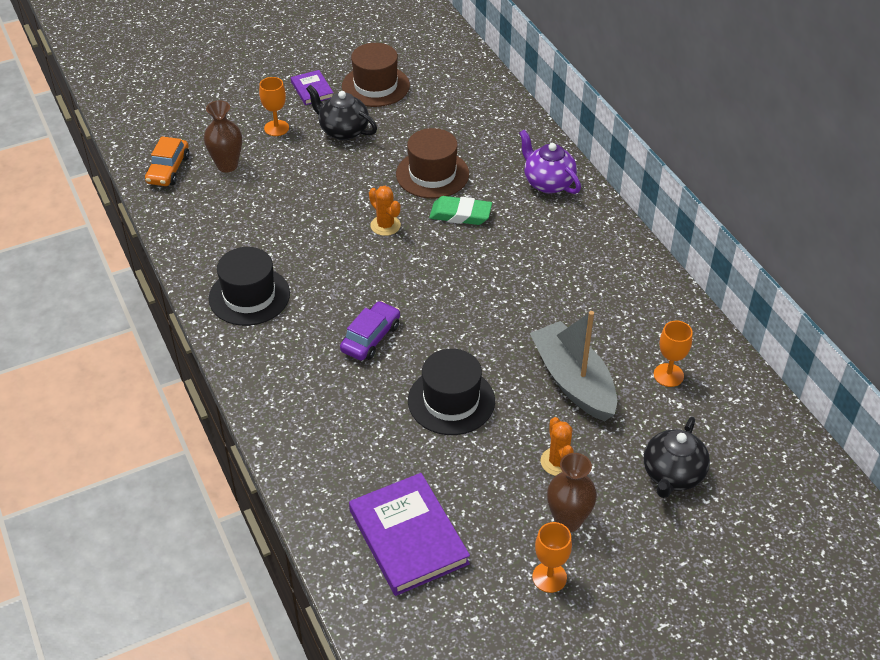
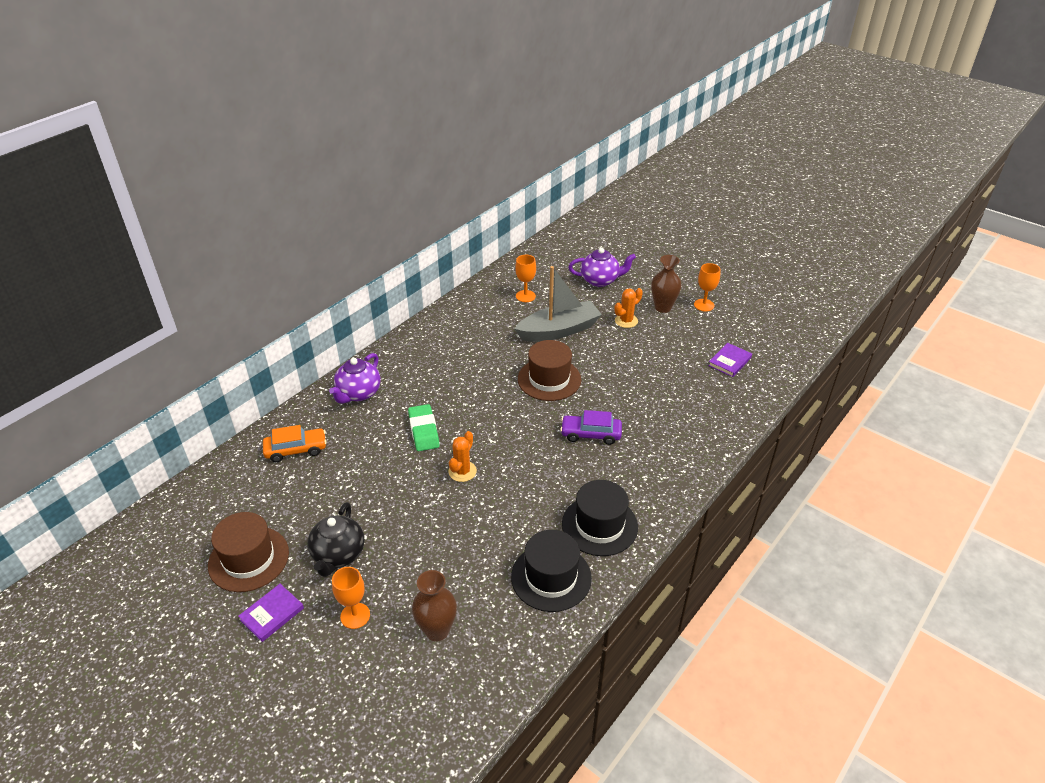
camera: 115 degrees left, 5 degrees down
orange car [145,136,189,186] -> orange car moved to [263,425,327,462]
purple book [349,473,470,596] -> purple book [708,343,752,377], size x0.53
brown hat [396,128,469,199] -> brown hat moved to [518,340,581,401]
black hat [408,349,495,435] -> black hat moved to [511,530,592,612]
grey boat [530,311,617,421] -> grey boat turned 150 degrees counterclockwise [515,266,602,341]
black teapot [644,417,710,498] -> purple teapot [568,247,636,287]

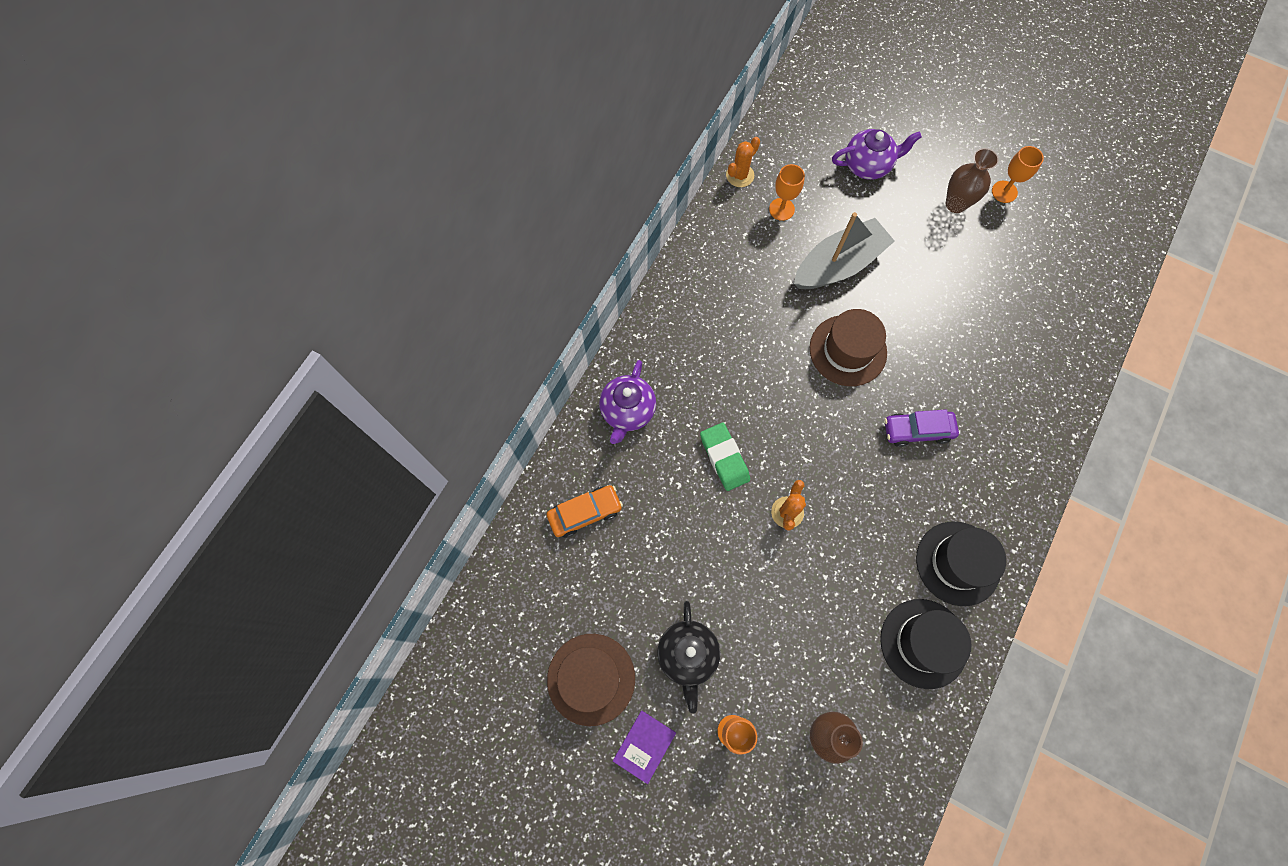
camera: 10 degrees left, 30 degrees up
orange cactus [614,288,643,328] -> orange cactus moved to [726,137,760,187]
purple book [708,343,752,377] -> none

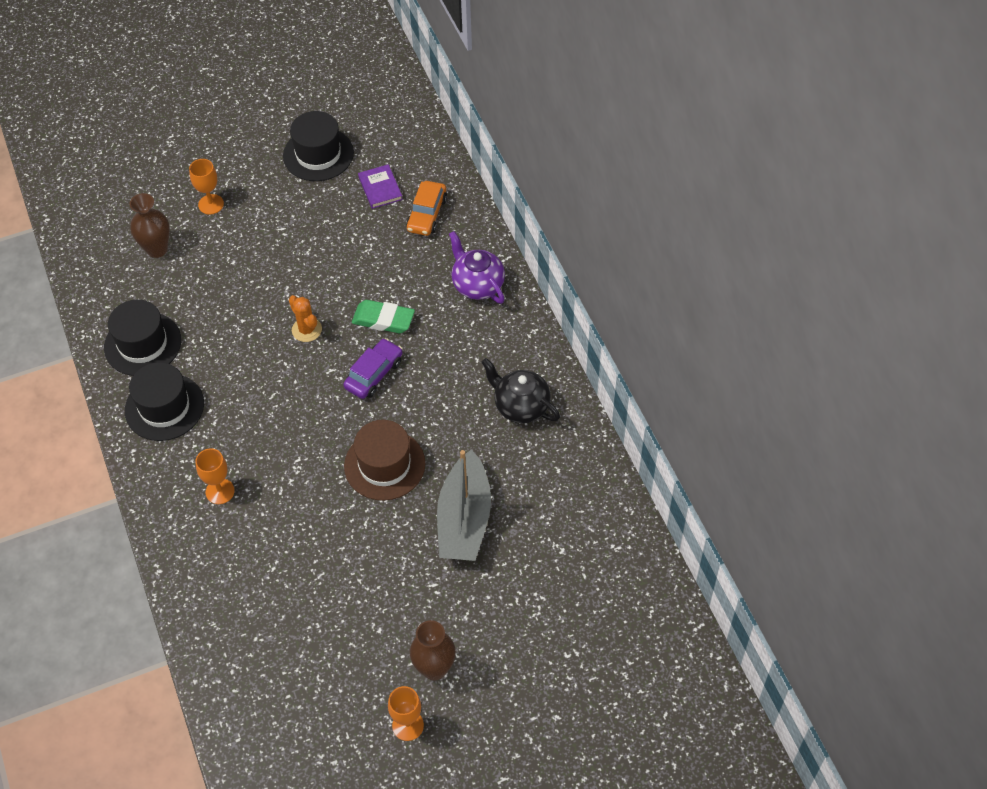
camera: 130 degrees right, 15 degrees down
brown hat [547,634,635,726] -> black hat [283,111,354,181]
purple book [613,710,676,784] -> purple book moved to [358,164,403,209]
black teapot [657,601,720,713] -> black teapot moved to [481,358,560,423]
orange cactus [726,137,760,187] -> none
orange goblet [769,164,805,221] -> orange goblet moved to [195,448,235,504]
purple teapot [832,129,922,180] -> none
purple car [884,410,959,447] -> purple car moved to [343,338,402,399]

